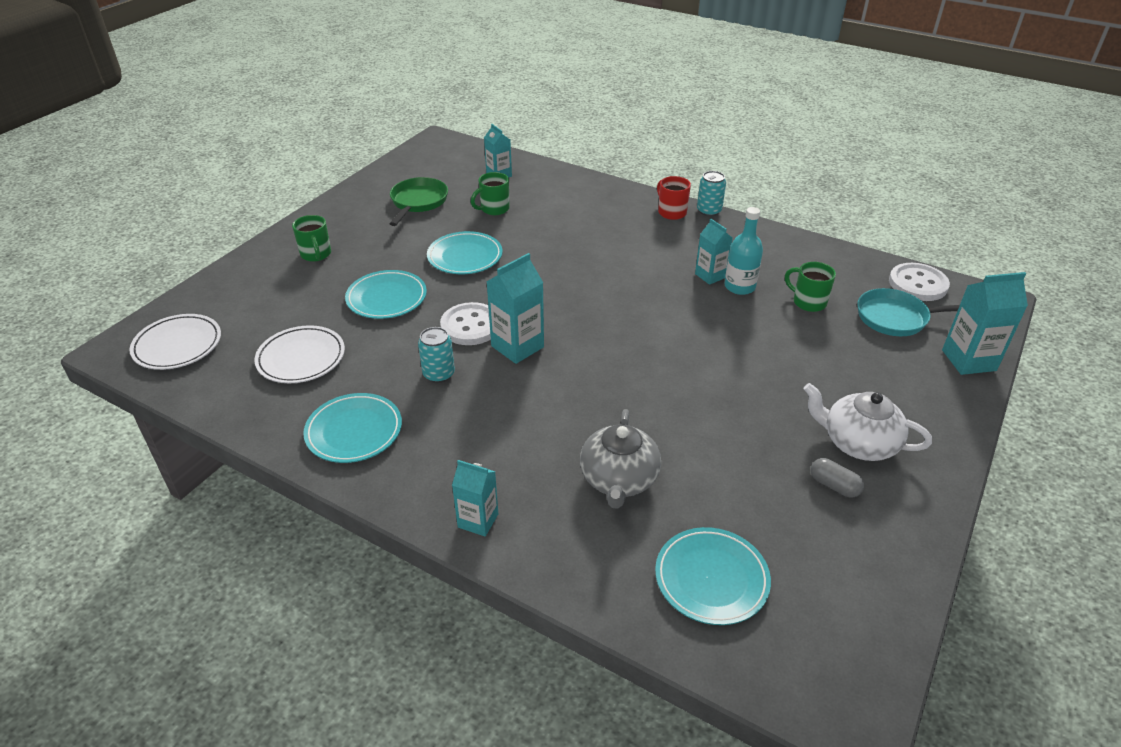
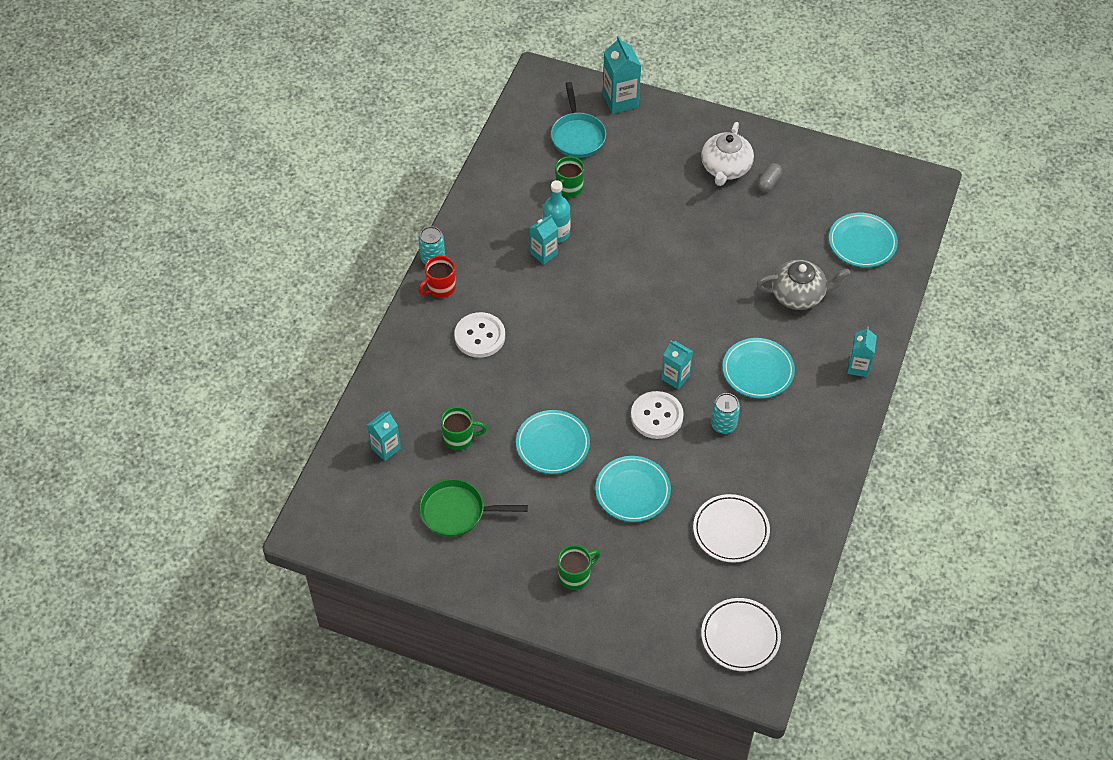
camera: 100 degrees left, 15 degrees up
turquoise plate [303,393,402,463] -> turquoise plate moved to [722,338,795,398]
green mug [471,172,509,215] -> green mug turned 45 degrees counterclockwise [441,407,487,450]
turquoise carton [487,253,544,364] -> turquoise carton [661,340,693,390], size x0.65
white button [889,263,950,301] -> white button moved to [454,312,505,358]

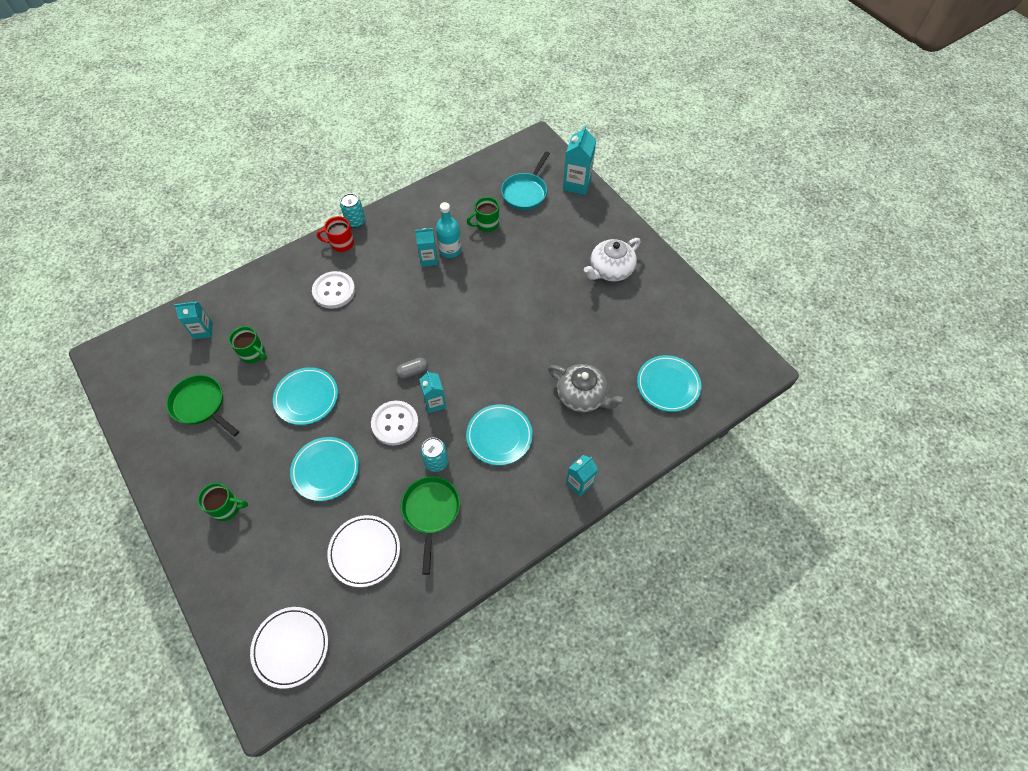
camera: 35 degrees right, 5 degrees up
grey capsule [757,163,782,192] -> grey capsule moved to [396,358,428,379]
none -> green pan [401,476,460,575]

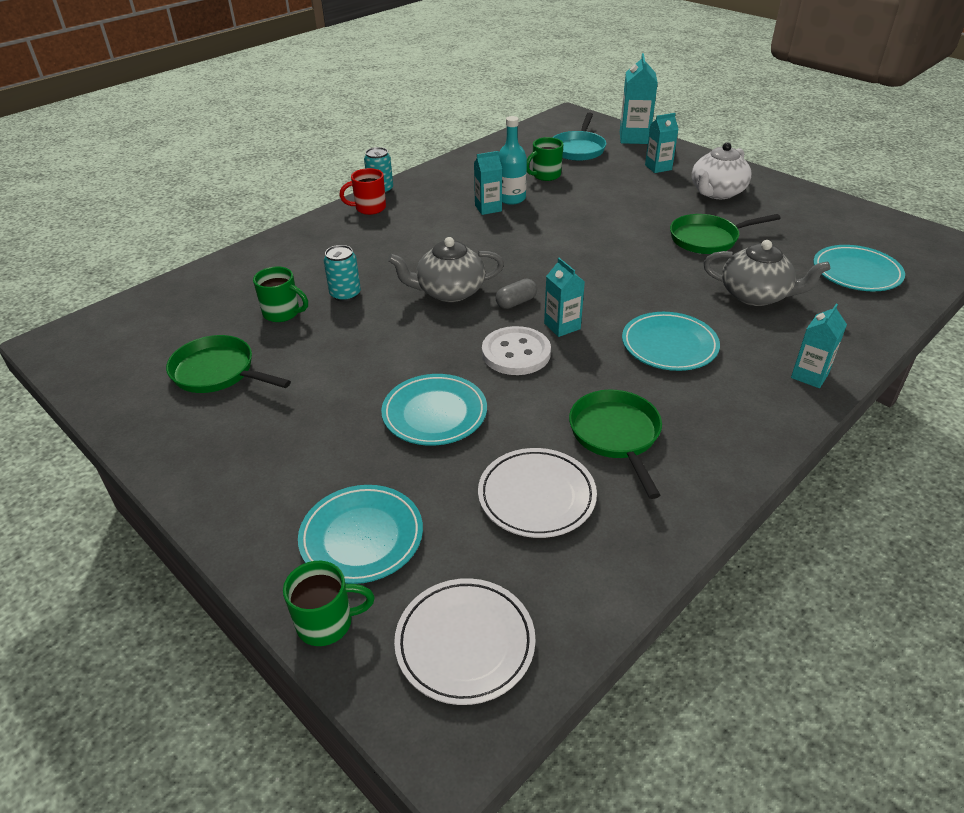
camera: 10 degrees left, 20 degrees down
turquoise carton [174,302,213,339] -> turquoise carton moved to [645,113,678,173]
green mug [198,483,248,521] -> green mug moved to [283,561,375,646]
turquoise plate [273,367,338,425] -> turquoise plate moved to [298,485,423,584]
white button [312,271,355,309] -> none
turquoise can [421,438,448,472] -> turquoise can moved to [324,245,361,302]
none -> grey teapot [388,237,504,302]
none -> green pan [670,214,781,254]

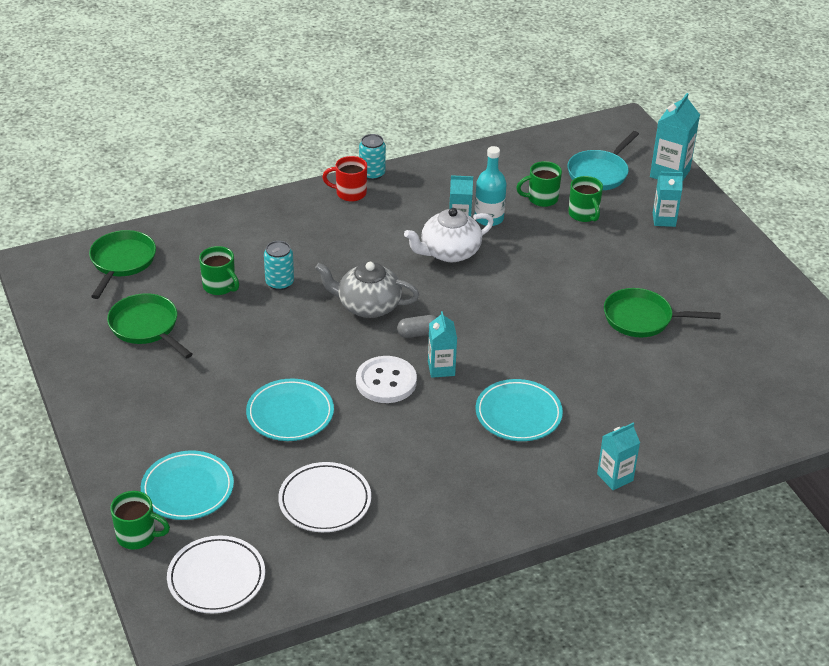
camera: 20 degrees right, 0 degrees up
green pan [569,390,662,499] -> green pan moved to [89,230,156,299]
white teapot [692,142,752,199] -> white teapot moved to [404,208,494,262]
grey teapot [703,240,830,306] -> none
turquoise plate [813,245,905,291] -> none
none -> green mug [568,176,603,222]

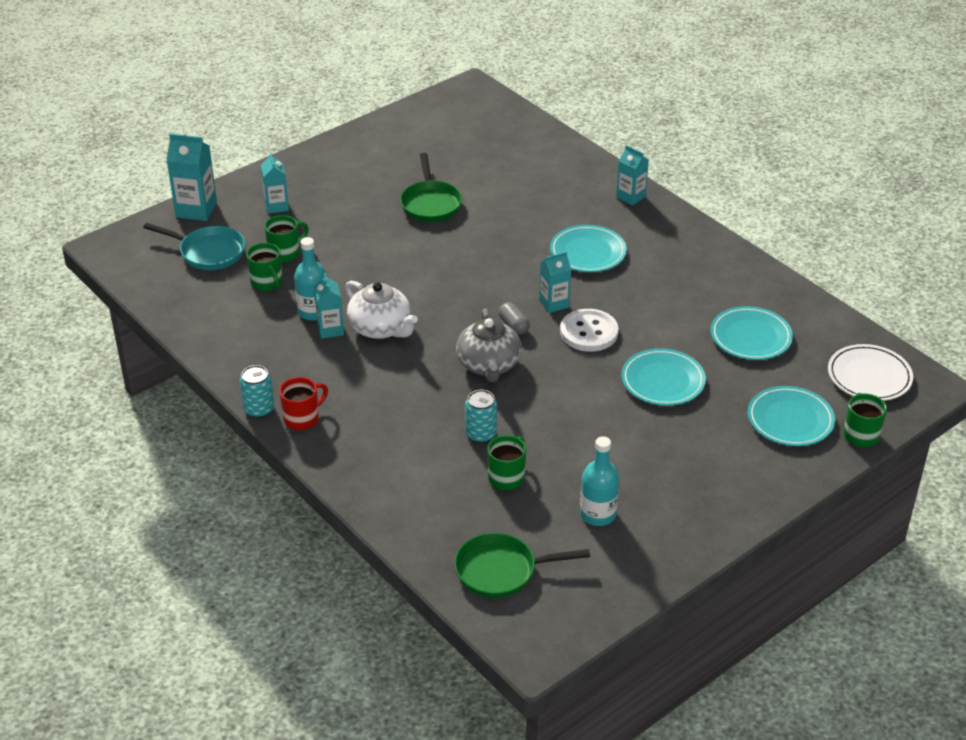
camera: 105 degrees left, 0 degrees up
green pan [107,293,193,358] -> turquoise bottle [580,436,619,526]
white plate [278,462,371,532] -> turquoise plate [710,306,793,360]
red mug [322,156,367,202] -> red mug turned 120 degrees counterclockwise [279,377,328,430]

